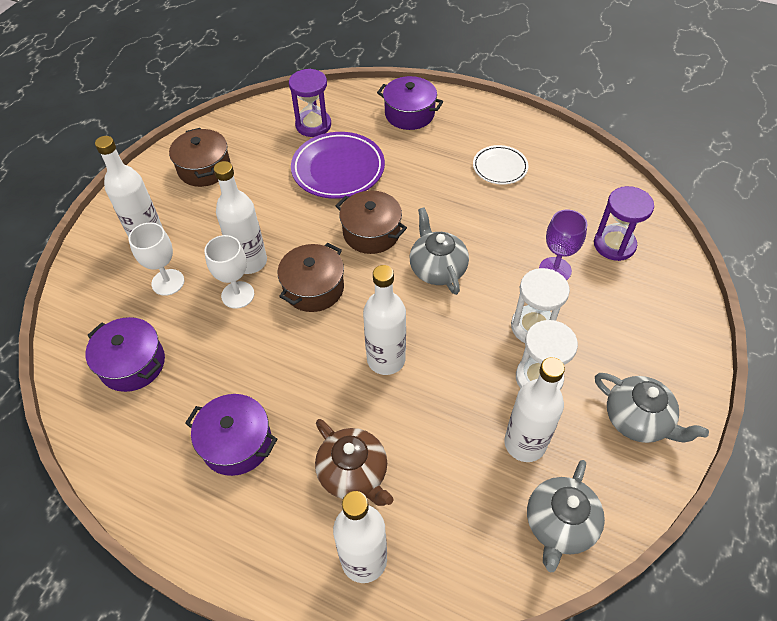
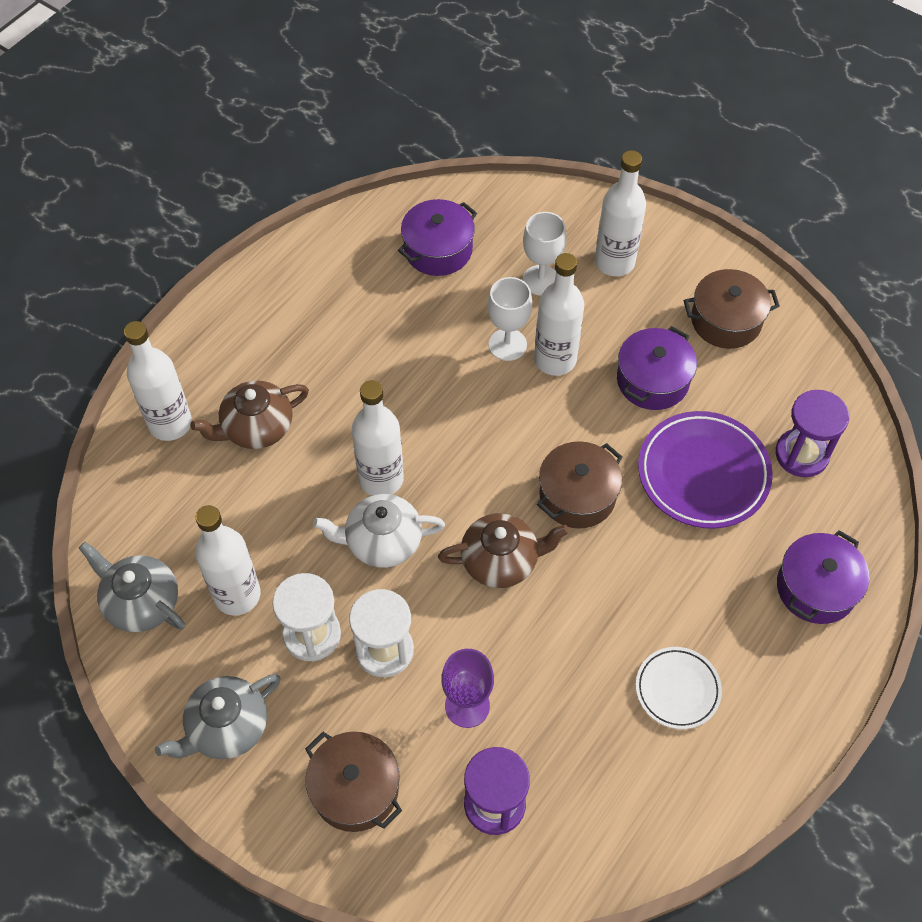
camera: 100 degrees right, 5 degrees up
purple pot [185,394,277,476] -> purple pot moved to [617,326,697,410]
brown pot [278,243,344,312] -> brown pot moved to [305,732,402,832]
grey teapot [410,207,469,295] -> brown teapot [438,513,569,588]
none -> white teapot [313,494,445,568]

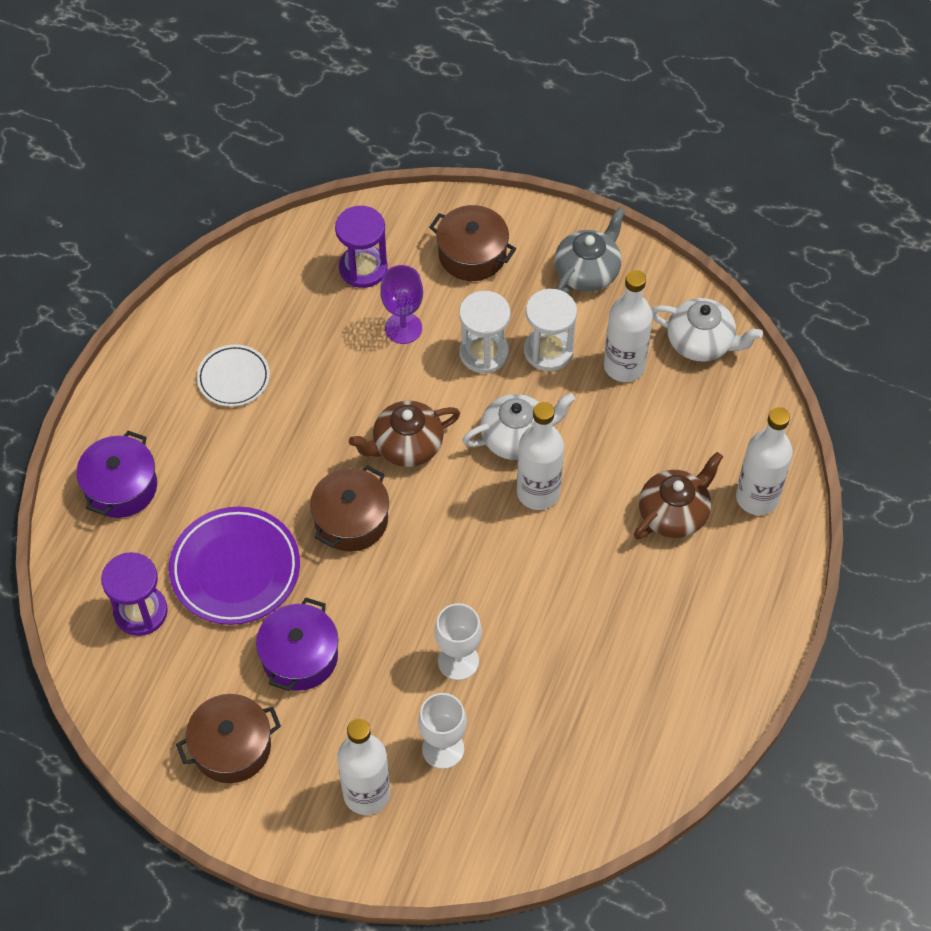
camera: 165 degrees right, 0 degrees up
grey teapot [79,542,185,632] -> white teapot [651,298,763,361]
purple pot [398,199,477,276] -> none
white bottle [534,253,584,376] -> none

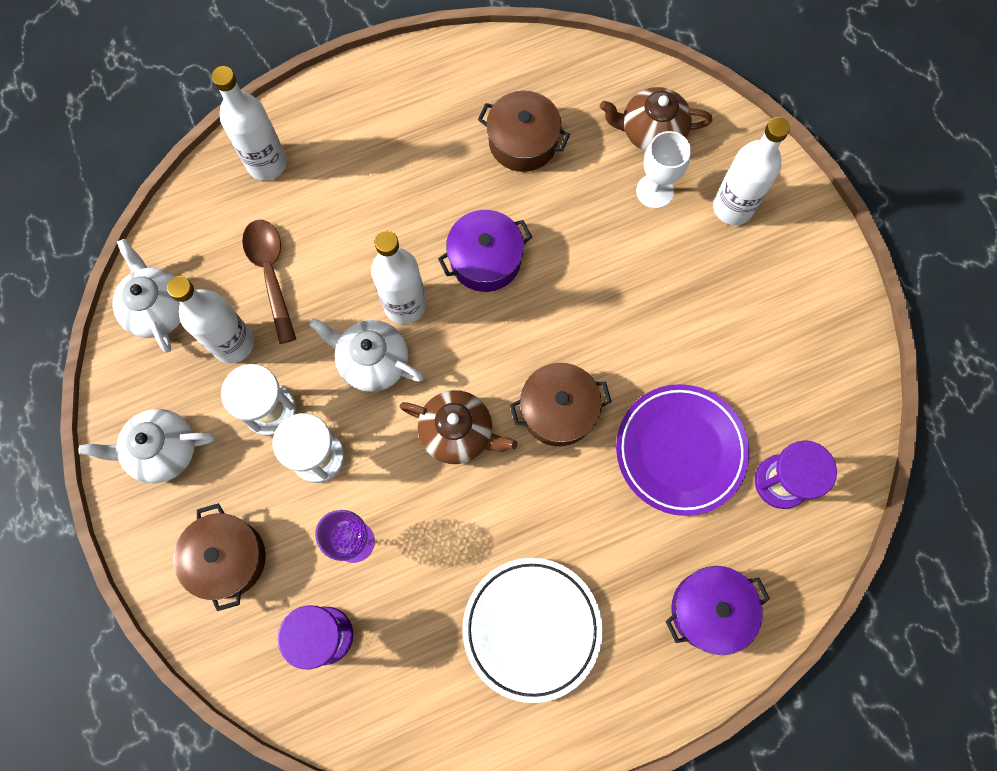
camera: 135 degrees left, 15 degrees up
brown pot [176,694,281,783] -> brown pot moved to [478,91,570,172]
white plate [197,344,270,407] -> white plate [462,558,603,703], size x1.70
purple pot [256,597,338,691] -> purple pot moved to [438,210,532,292]
white goblet [435,603,482,680] -> none
grey teapot [554,208,625,293] -> white teapot [78,409,215,483]
brown teapot [634,452,723,540] -> brown teapot moved to [600,87,713,151]
none -> brown spoon [242,220,296,344]

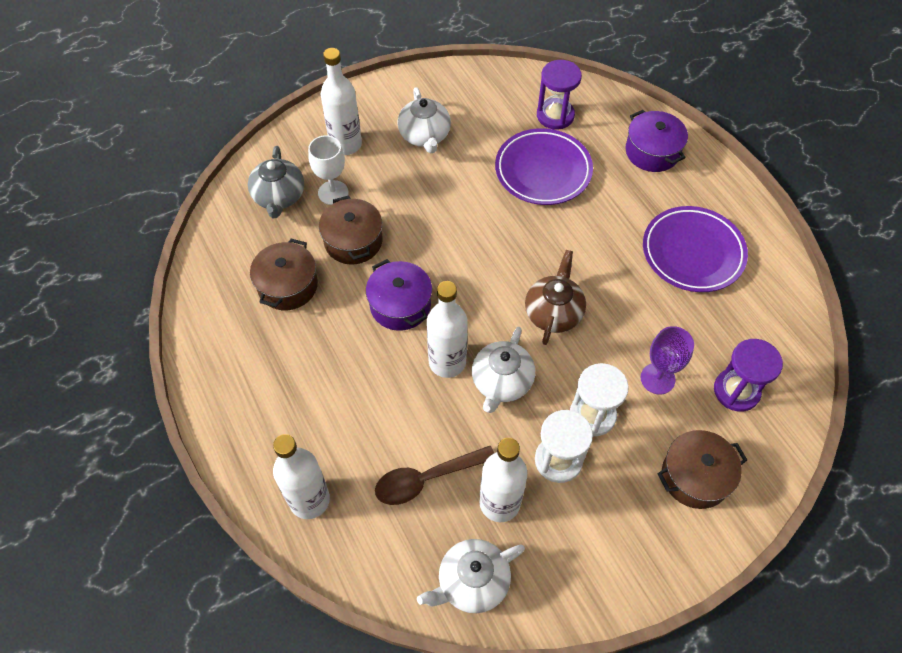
camera: 95 degrees left, 15 degrees down
white teapot [78,409,215,483] -> white teapot moved to [397,87,451,153]
white plate [462,558,603,703] -> purple plate [643,206,748,292]
brown pot [510,363,612,446] -> brown pot moved to [319,195,383,264]
brown teapot [600,87,713,151] -> grey teapot [248,146,304,218]

